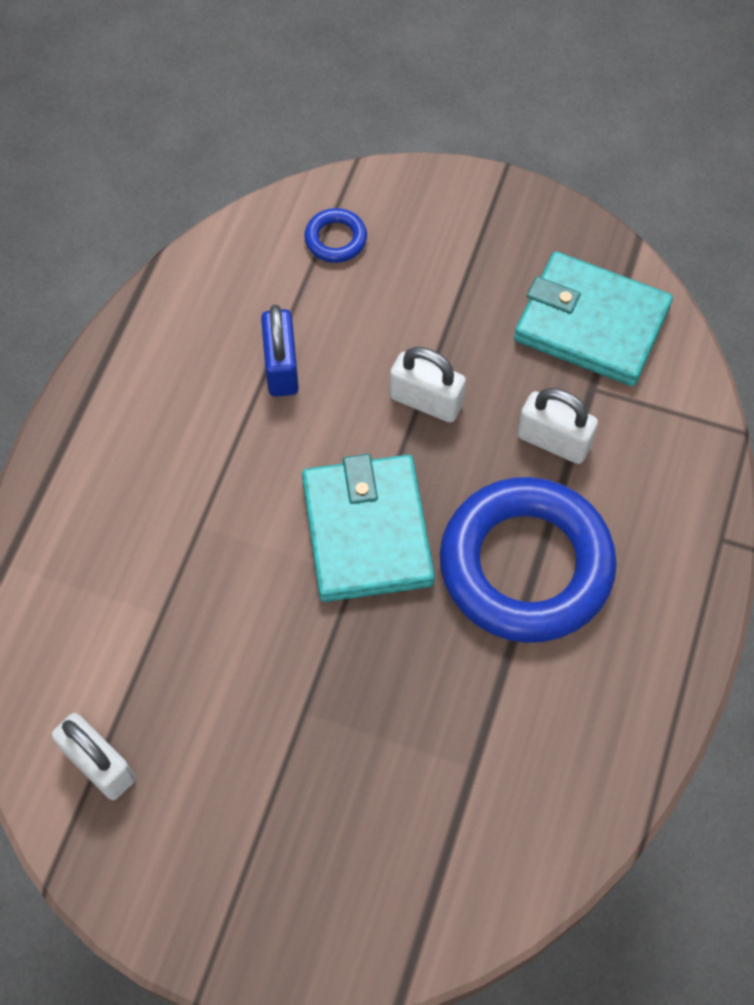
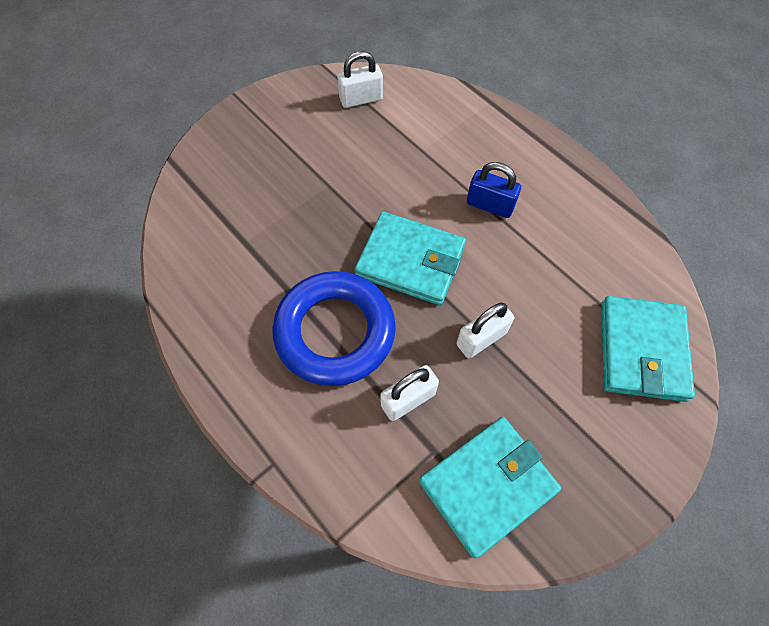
camera: 120 degrees right, 0 degrees up
blue padlock [261,305,299,397] -> blue padlock moved to [467,162,521,218]
blue ring [304,208,367,263] -> turquoise wallet [601,296,695,402]

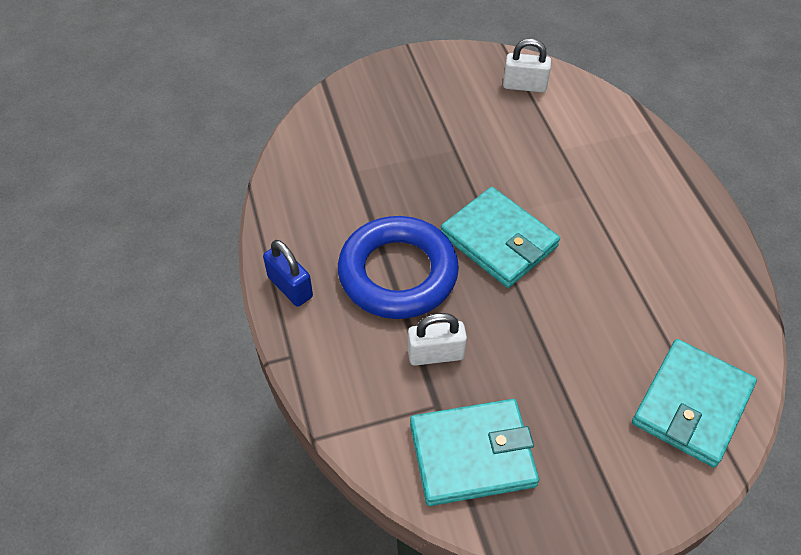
camera: 25 degrees right, 10 degrees down
white padlock [456,303,514,358] -> none
blue padlock [467,162,521,218] -> blue padlock moved to [263,240,313,307]

